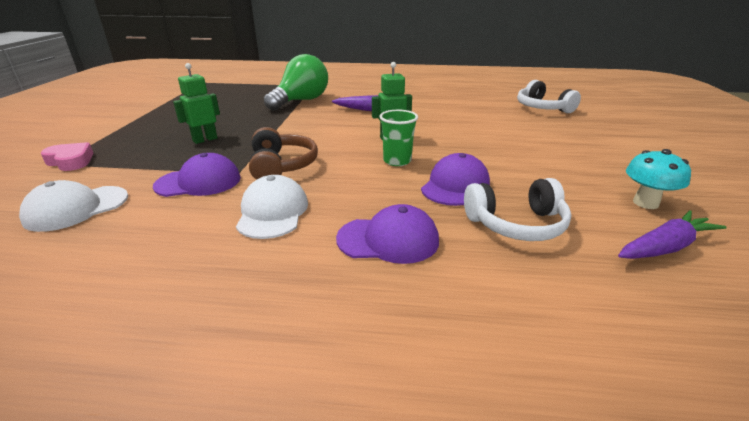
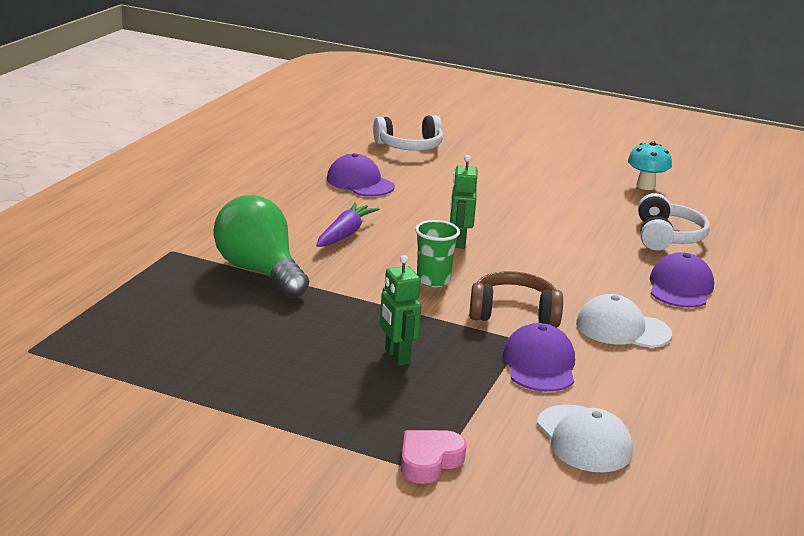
camera: 75 degrees left, 5 degrees down
green cup [379,110,418,166] -> green cup moved to [415,220,460,287]
purple cap [421,153,490,206] -> purple cap moved to [327,153,395,196]
purple carrot [618,210,726,259] -> none

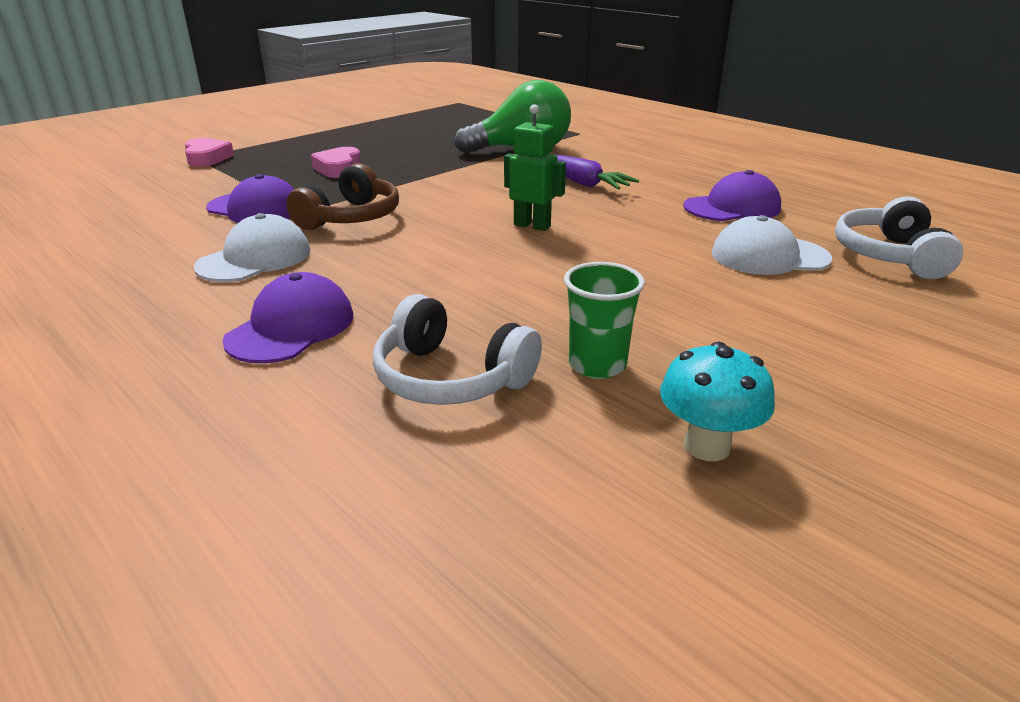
camera: 115 degrees right, 5 degrees up
green robot [380,255,421,366] -> pink heart [311,147,361,178]
green cup [415,220,460,287] -> green cup moved to [564,262,645,379]
white cap [537,404,633,472] -> white cap moved to [712,215,832,275]
purple cap [650,252,714,308] -> purple cap turned 105 degrees counterclockwise [222,272,353,363]

